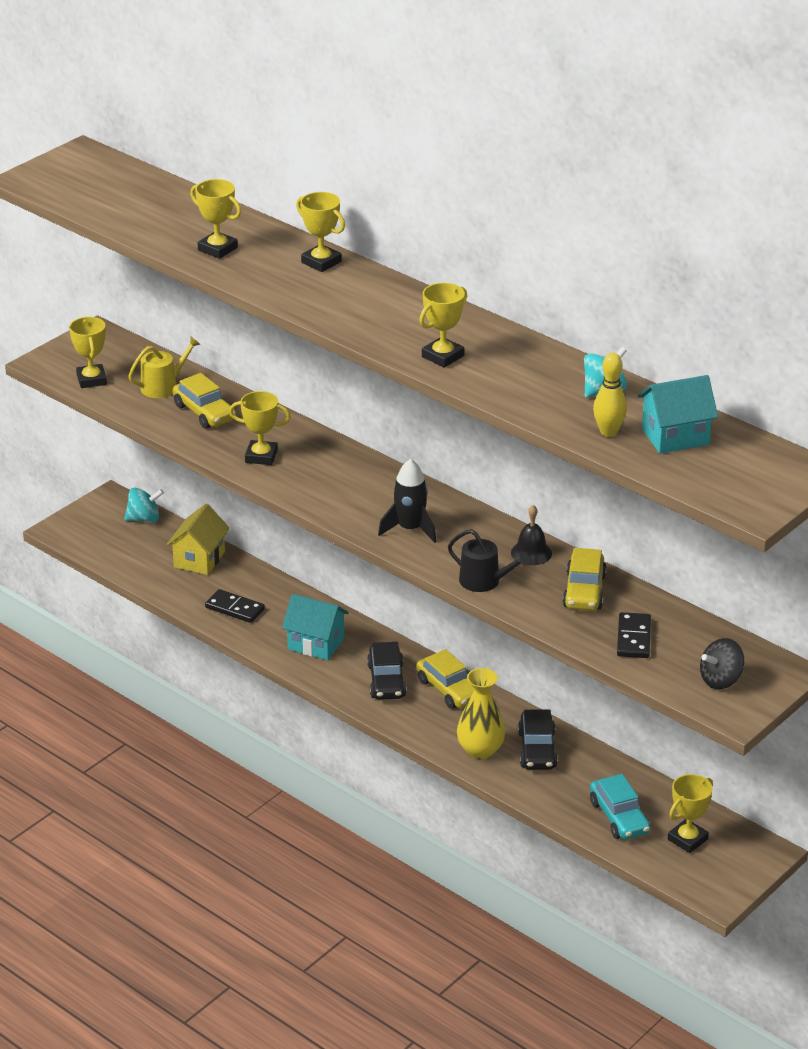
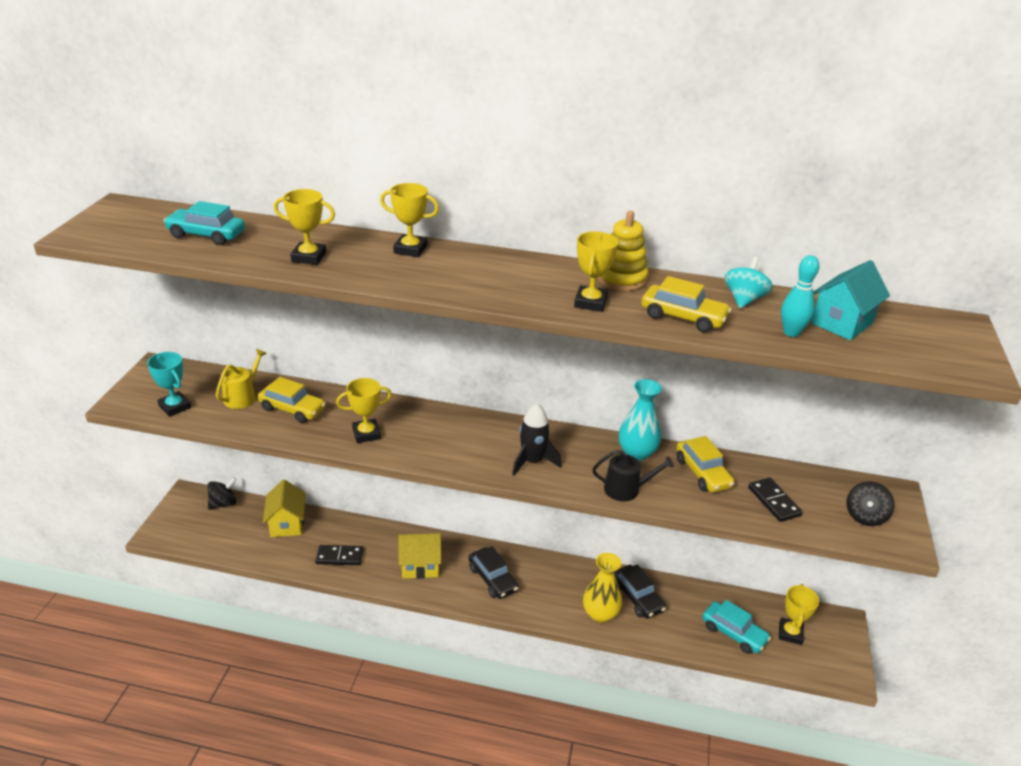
camera: 30 degrees left, 0 degrees up
yellow trophy [69,317,107,388] -> turquoise trophy [147,352,191,417]
turquoise spinning top [124,488,164,523] -> black spinning top [208,477,237,510]
turquoise house [282,594,349,660] -> yellow house [398,533,441,579]
yellow car [416,649,474,709] -> yellow car moved to [641,276,732,333]
black bell [511,505,552,565] -> turquoise vase [619,379,662,461]
yellow bowling pin [593,353,627,437] -> turquoise bowling pin [781,255,819,337]
none -> turquoise car [164,201,245,245]
none -> yellow stacking toy [597,211,648,291]

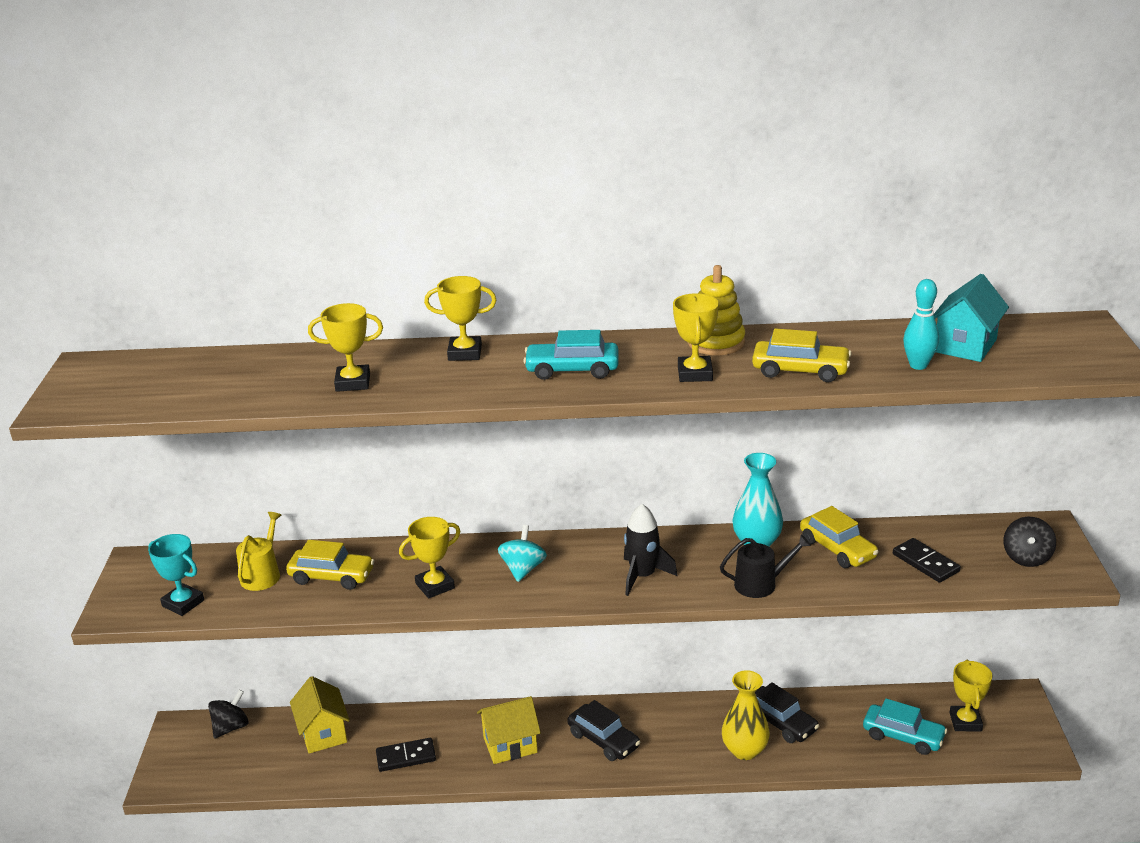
camera: 10 degrees left, 5 degrees down
turquoise car [164,201,245,245] -> turquoise car moved to [523,330,619,380]
turquoise spinning top [725,257,773,308] -> turquoise spinning top moved to [498,525,547,582]

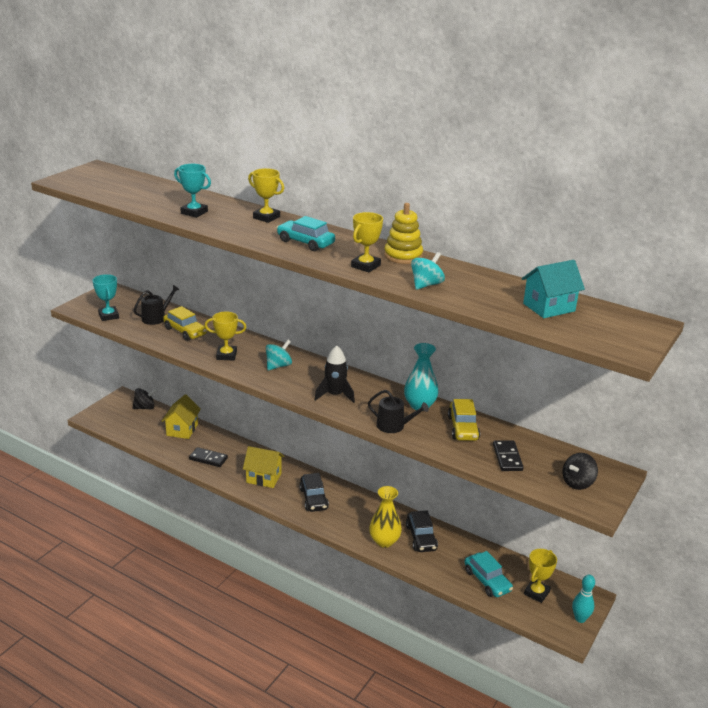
camera: 30 degrees right, 0 degrees up
yellow watering can [236,512,281,591] -> black watering can [134,285,180,325]
yellow trophy [308,303,383,392] -> turquoise trophy [174,164,211,218]
yellow car [752,328,852,382] -> turquoise spinning top [411,252,445,290]
turquoise bowling pin [903,279,939,370] -> turquoise bowling pin moved to [572,575,595,623]

